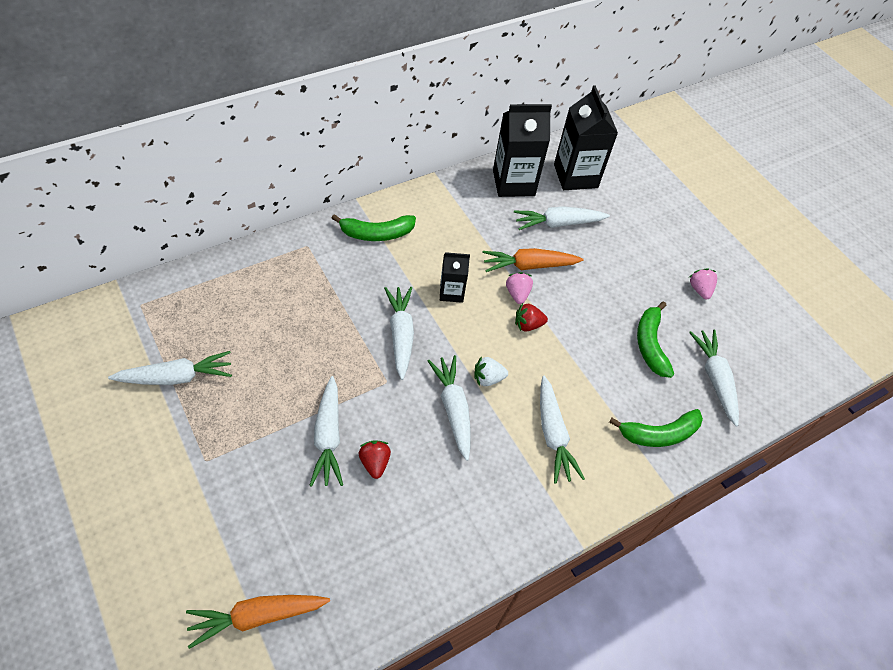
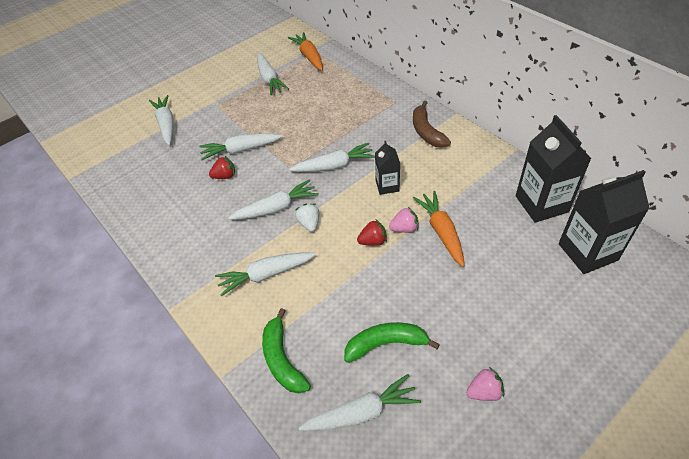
camera: 90 degrees right, 5 degrees down
orange carrot [186,595,330,649] -> orange carrot moved to [288,32,323,71]
green banana [331,214,416,241] -> brown banana [413,101,451,148]
white carrot [514,206,610,230] -> white carrot moved to [149,95,174,145]
red strawberry [515,303,548,331] -> red strawberry turned 90 degrees clockwise [357,219,387,246]

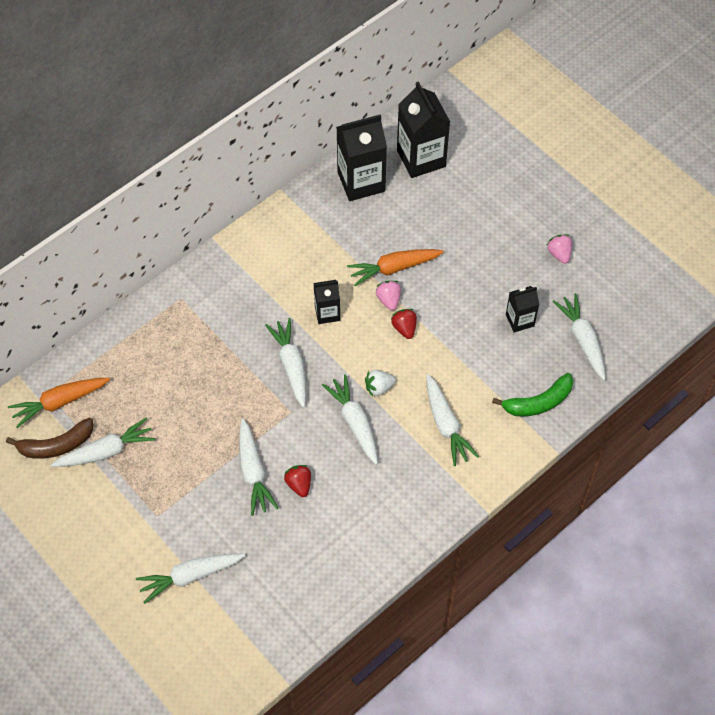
camera: 95 degrees left, 10 degrees up
green banana [344,322,440,363] -> black carton [506,286,539,332]
brown banana [413,101,451,148] -> brown banana moved to [6,417,93,459]

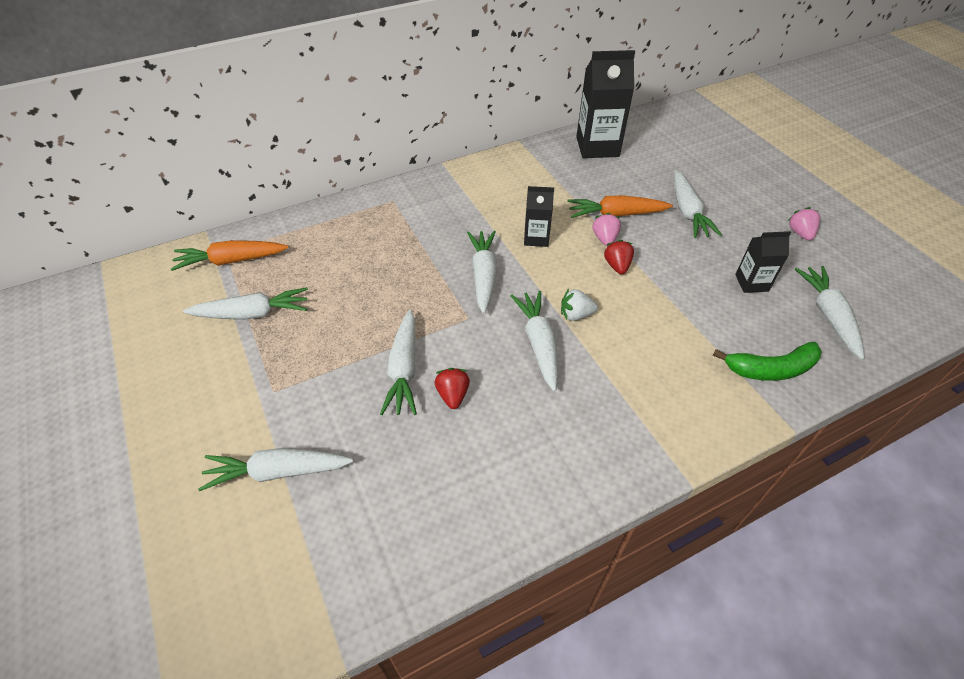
camera: 15 degrees right, 10 degrees down
brown banana [6,417,93,459] -> none
black carton [397,81,450,178] -> none
white carrot [426,374,479,466] -> white carrot moved to [674,170,722,238]

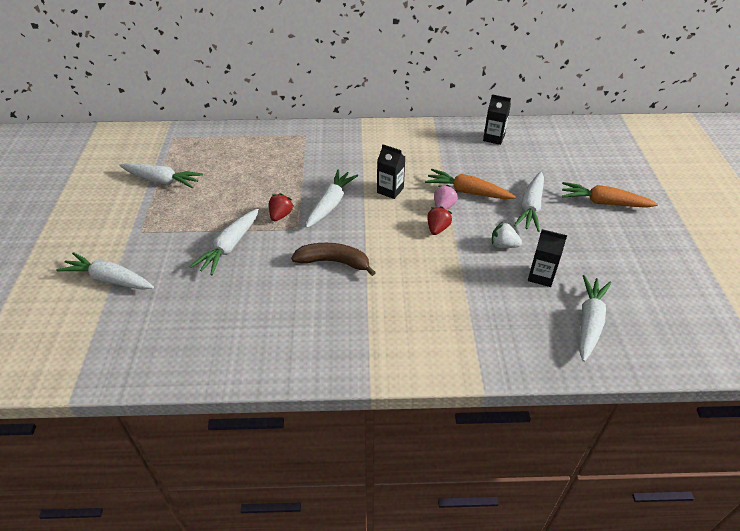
camera: 25 degrees right, 5 degrees down
orange carrot [171,240,289,271] -> orange carrot moved to [562,182,658,208]
red strawberry [435,368,470,409] -> red strawberry moved to [269,193,294,221]
white carrot [511,291,558,392] -> brown banana [291,243,376,276]
white strawberry [561,289,598,321] -> white strawberry moved to [492,222,522,248]
black carton [576,50,635,158] -> black carton [483,94,511,145], size x0.55
green banana [713,341,822,381] -> none
pink strawberry [788,207,820,240] -> none

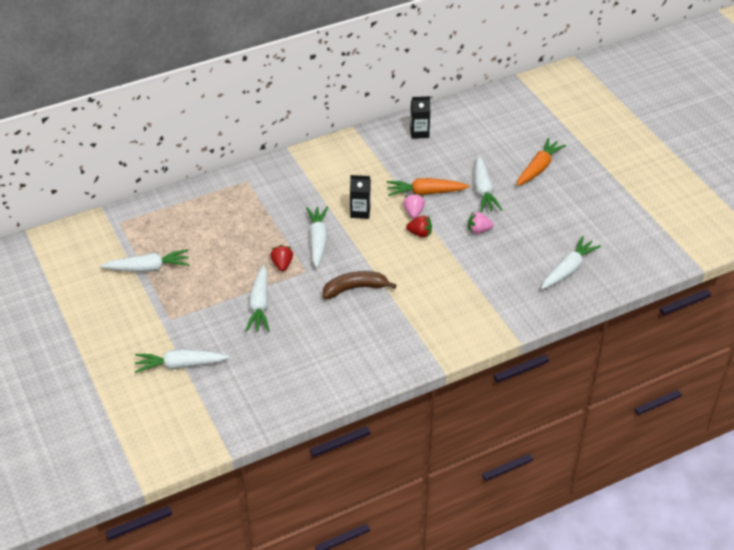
camera: 25 degrees left, 0 degrees up
red strawberry [427,206,452,235] -> red strawberry turned 105 degrees clockwise [406,215,432,237]
white strawberry [492,222,522,248] -> pink strawberry [468,212,494,234]
black carton [528,229,567,287] -> none
orange carrot [562,182,658,208] -> orange carrot turned 135 degrees clockwise [517,138,566,186]
white carrot [579,275,611,362] -> white carrot turned 45 degrees clockwise [541,236,601,289]

